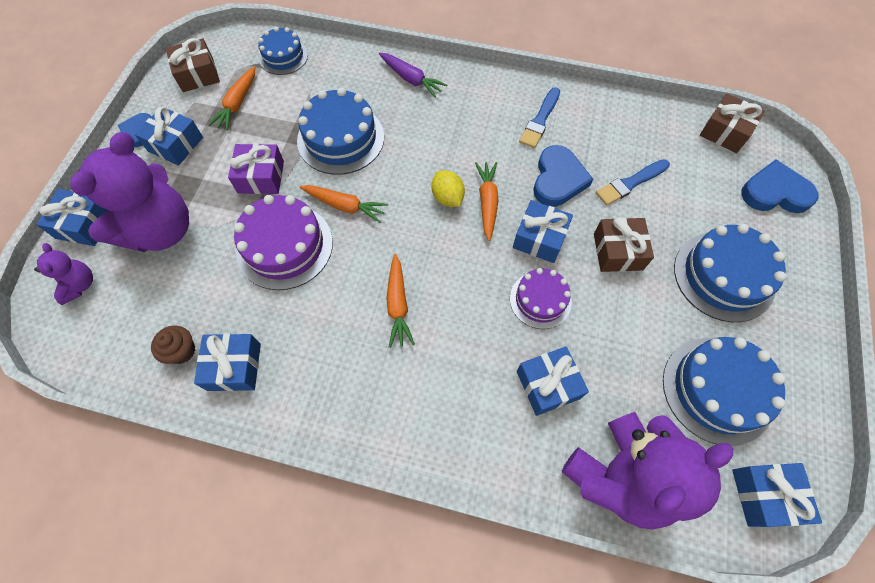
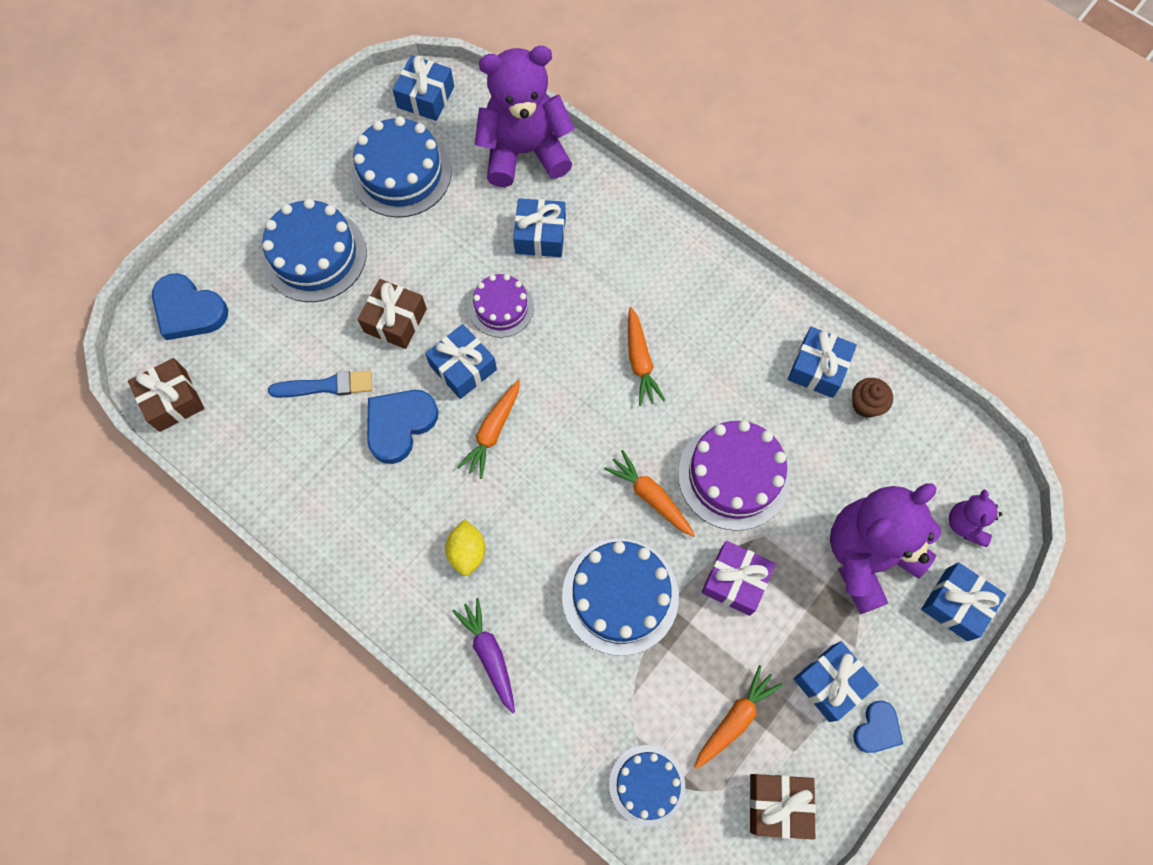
camera: 155 degrees left, 5 degrees up
orange carrot [386,254,415,348] -> orange carrot turned 150 degrees clockwise [628,307,666,406]
yellow lemon [431,170,465,207] -> yellow lemon moved to [445,519,485,576]
blue brush [519,87,560,148] -> none

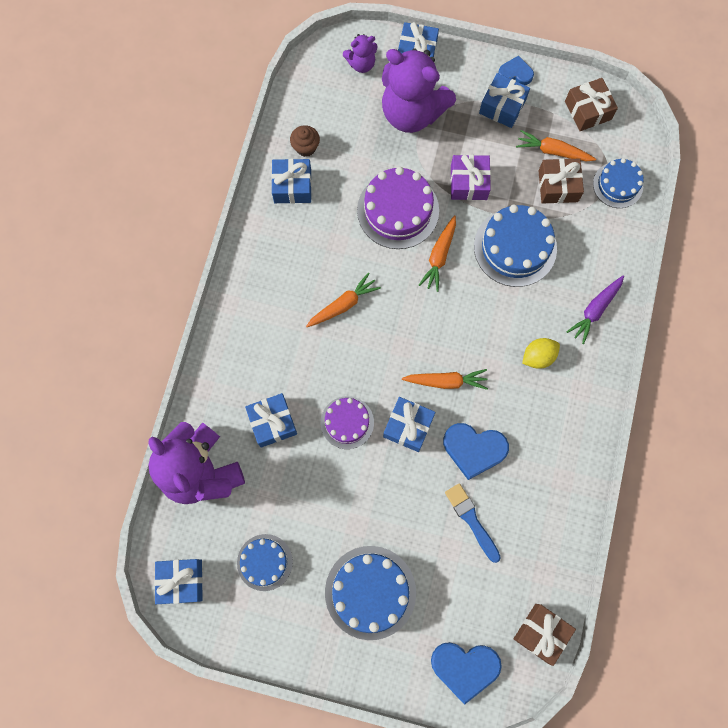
camera: 115 degrees left, 5 degrees up
blue heart [152,273,228,340] -> blue heart turned 90 degrees clockwise [431,642,502,705]
blue cake [351,116,451,218] -> blue cake [237,534,293,591], size x0.61
brown gift [358,279,427,349] -> brown gift moved to [538,158,584,204]

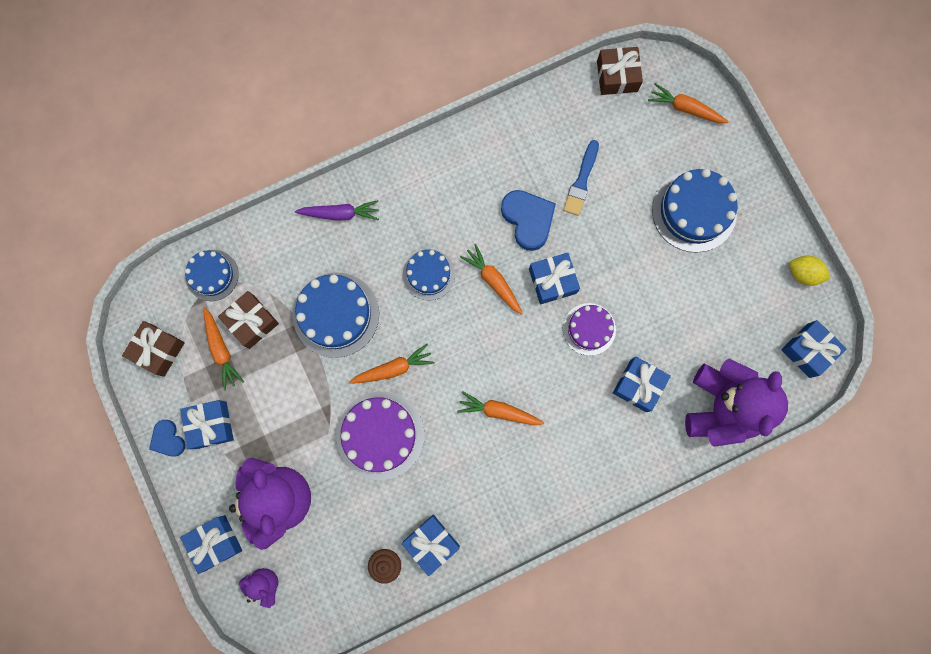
camera: 130 degrees left, 5 degrees up
blue cake [237,534,293,591] -> blue cake moved to [403,249,455,300]
blue heart [431,642,502,705] -> orange carrot [648,83,729,123]
purple gift [450,155,491,200] -> none
yellow lemon [522,338,560,369] -> yellow lemon moved to [789,256,831,286]

